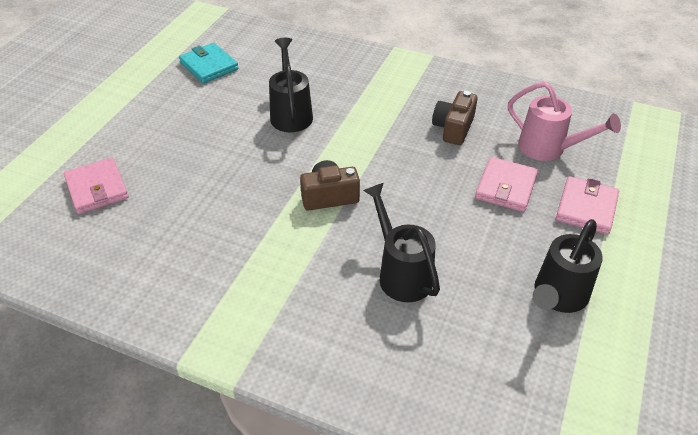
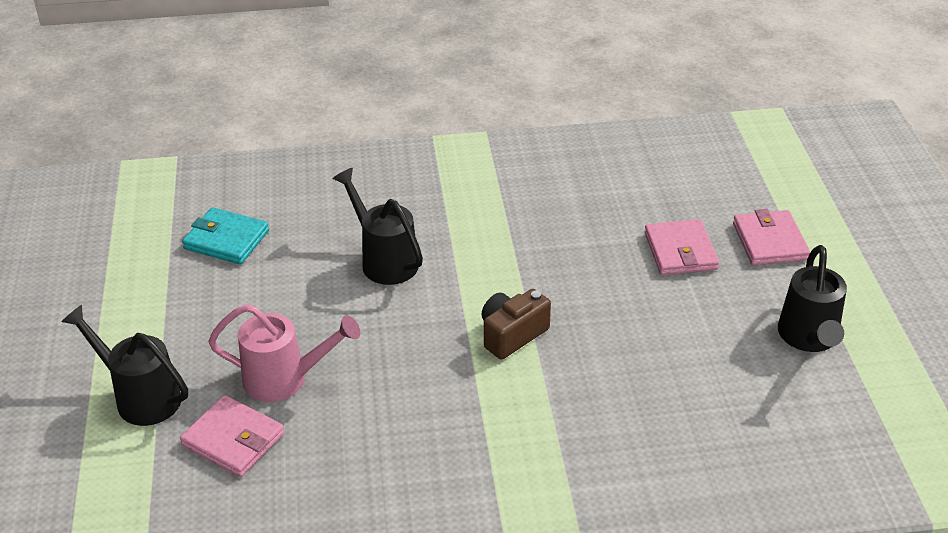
camera: 30 degrees left, 5 degrees down
black watering can [363,183,440,302] -> black watering can moved to [61,305,188,426]
brown camera [432,91,478,145] -> none
pink watering can [508,82,621,161] -> pink watering can moved to [208,304,360,402]

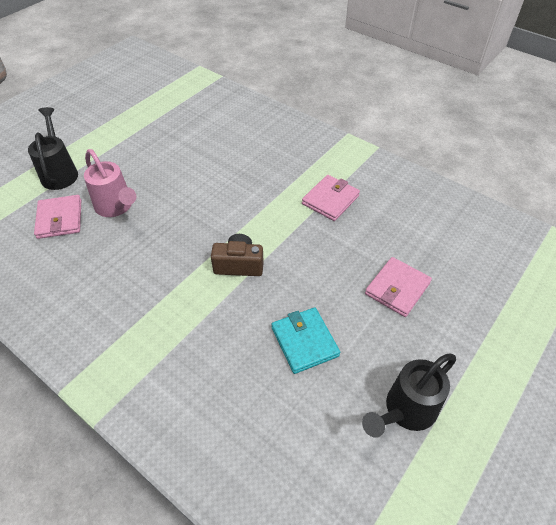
camera: 45 degrees right, 10 degrees up
turquoise wallet [182,207,269,264] -> turquoise wallet moved to [272,307,340,374]
black watering can [333,168,423,285] -> none
pink wallet [733,209,810,265] -> pink wallet moved to [302,175,360,221]

